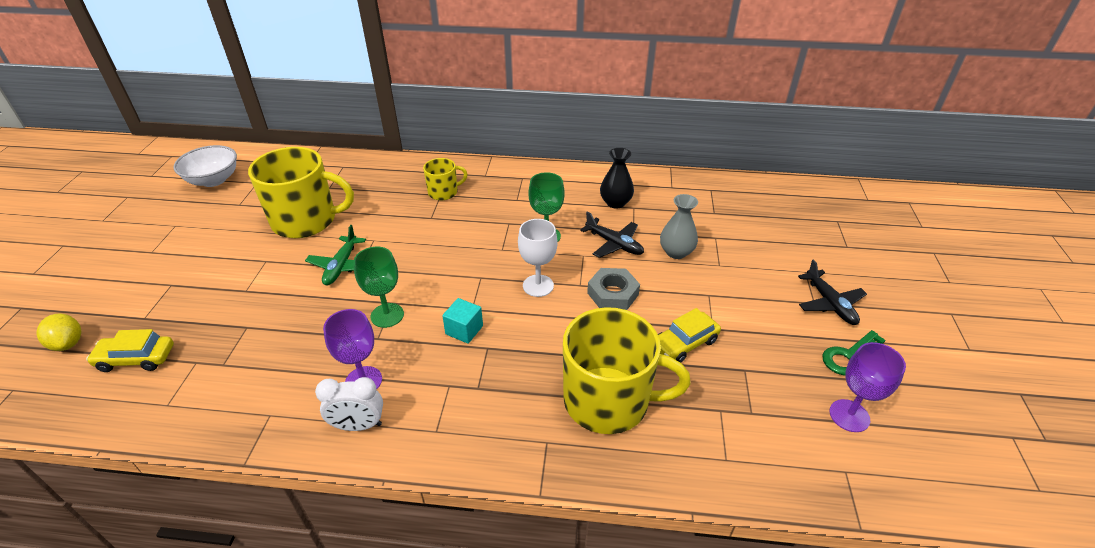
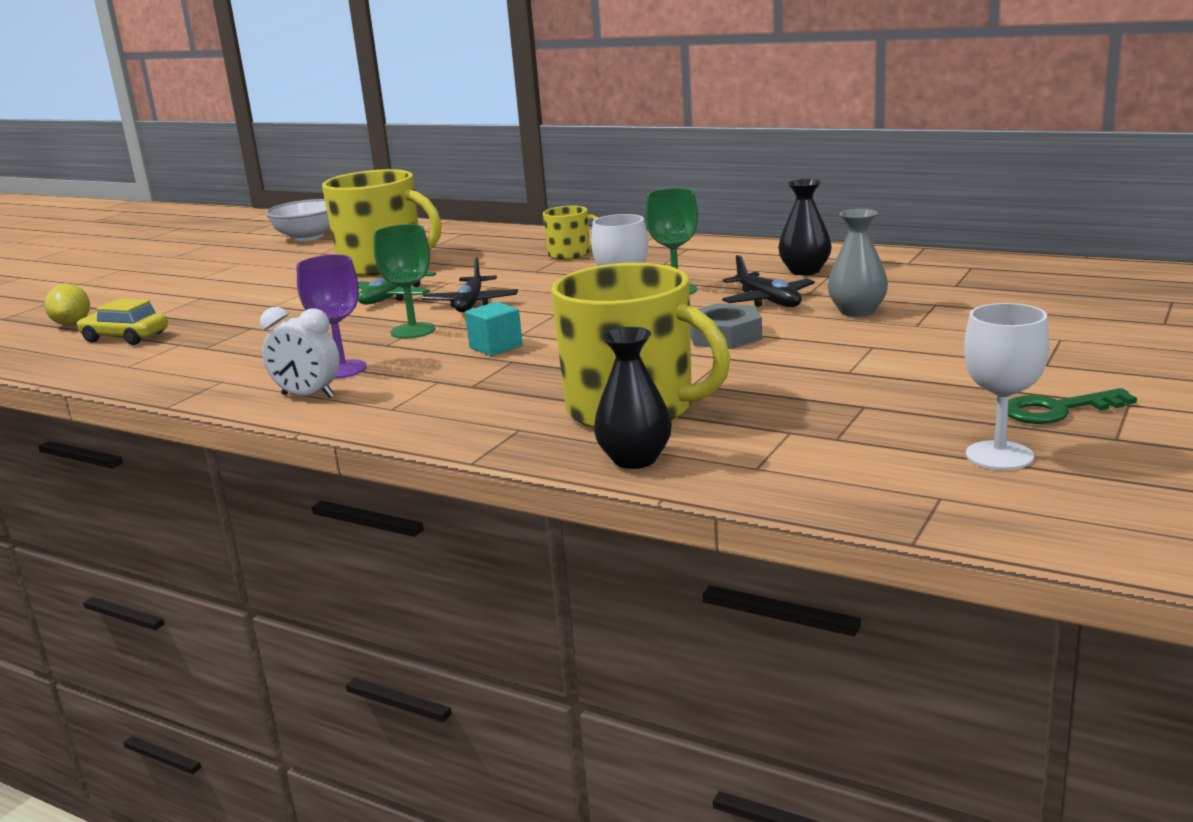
camera: 25 degrees right, 20 degrees down
yellow car [658,308,721,362] -> none
black plane [798,259,867,325] -> black plane moved to [421,257,518,313]
purple goblet [830,342,906,432] -> white goblet [964,303,1050,470]
none -> black vase [594,327,672,469]

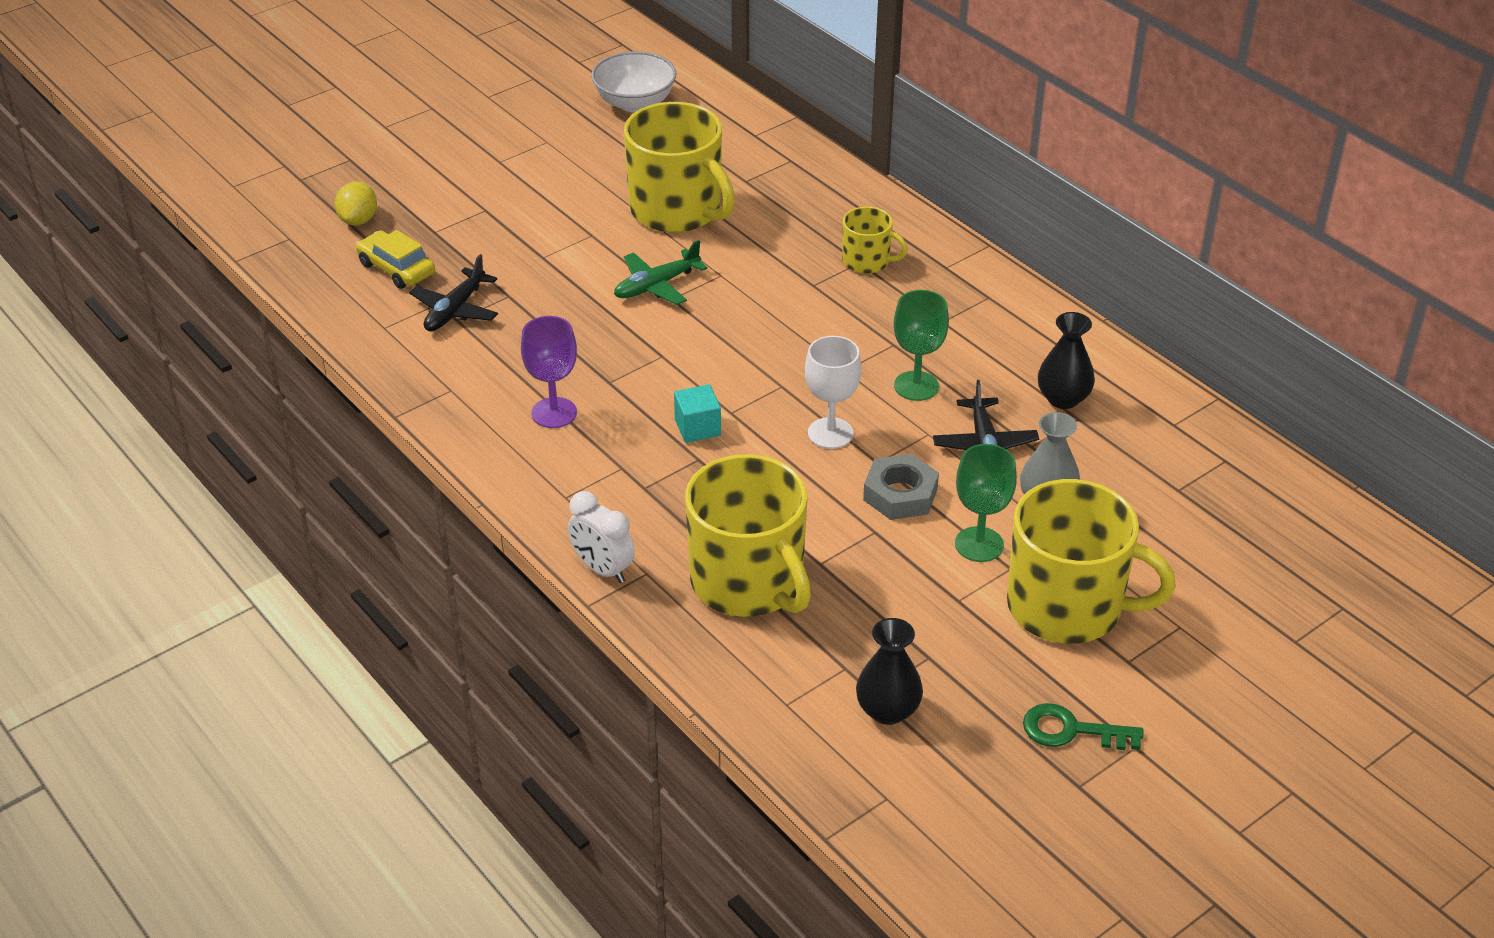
camera: 20 degrees right, 20 degrees up
white clock [260,307,340,398] -> white clock moved to [568,491,635,583]
green goblet [374,224,436,339] -> green goblet moved to [955,444,1017,562]
black plane [421,257,518,313] -> black plane moved to [409,254,498,331]
black vase [594,327,672,469] -> black vase moved to [856,618,923,725]
white goblet [964,303,1050,470] -> none
none -> yellow mug [1007,479,1176,644]

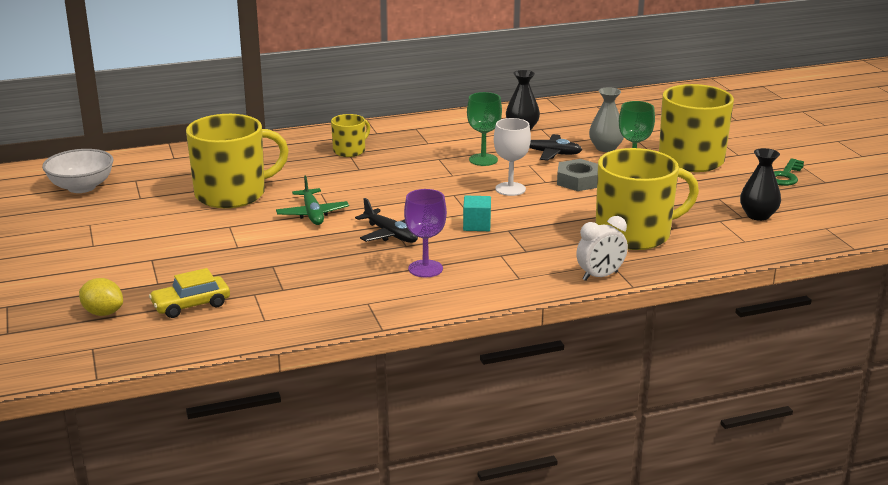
camera: 70 degrees left, 15 degrees down
black plane [409,254,498,331] -> black plane moved to [355,198,418,243]

